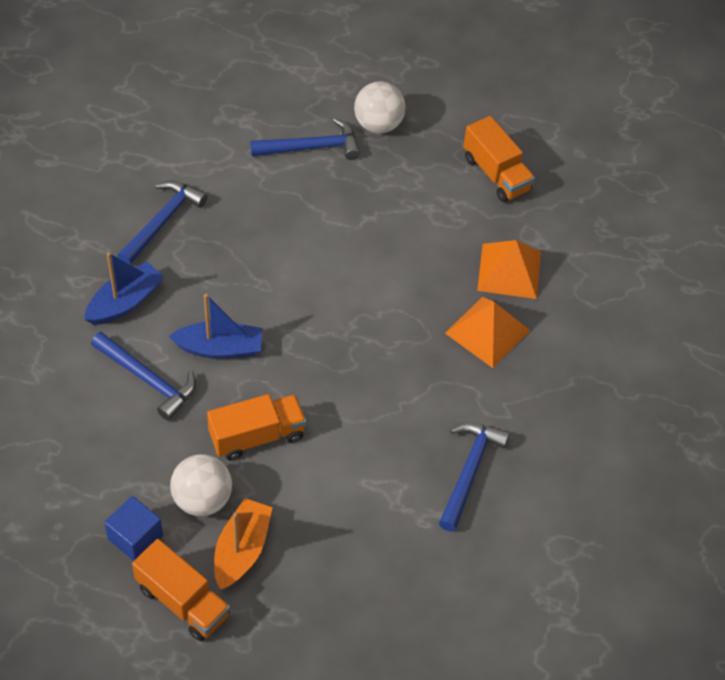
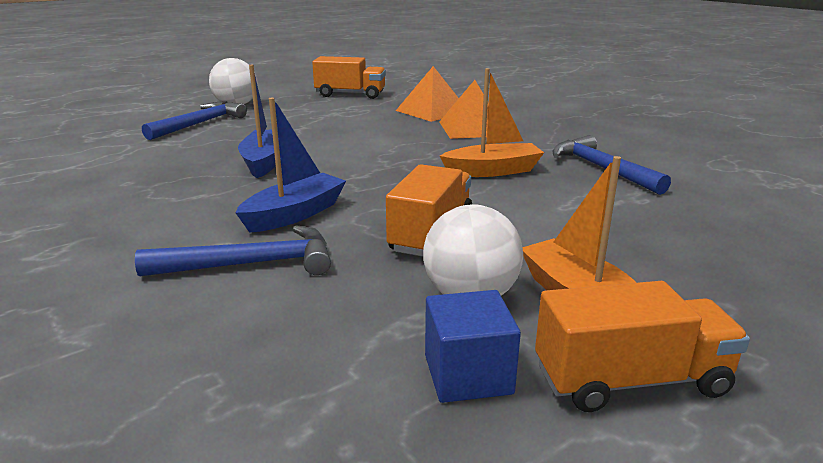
camera: 45 degrees left, 30 degrees down
blue boat [84,252,165,325] -> blue boat moved to [238,65,280,178]
blue hammer [118,181,207,265] -> none
none -> orange boat [440,68,544,177]

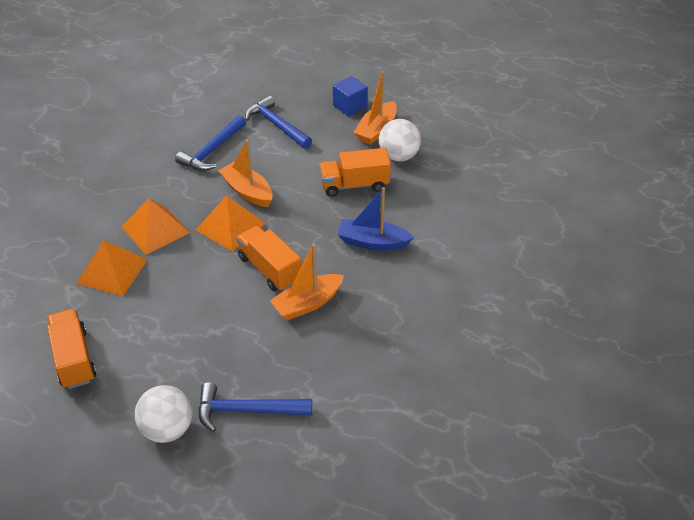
camera: 120 degrees left, 20 degrees up
blue hammer [135,225,331,276] -> blue hammer moved to [245,96,312,149]
blue boat [238,65,280,178] -> orange boat [270,244,344,320]
blue cube [425,290,521,403] -> blue cube moved to [333,76,368,117]
orange truck [535,281,750,412] -> orange truck moved to [236,226,302,291]
none -> orange pyramid [196,195,266,252]

